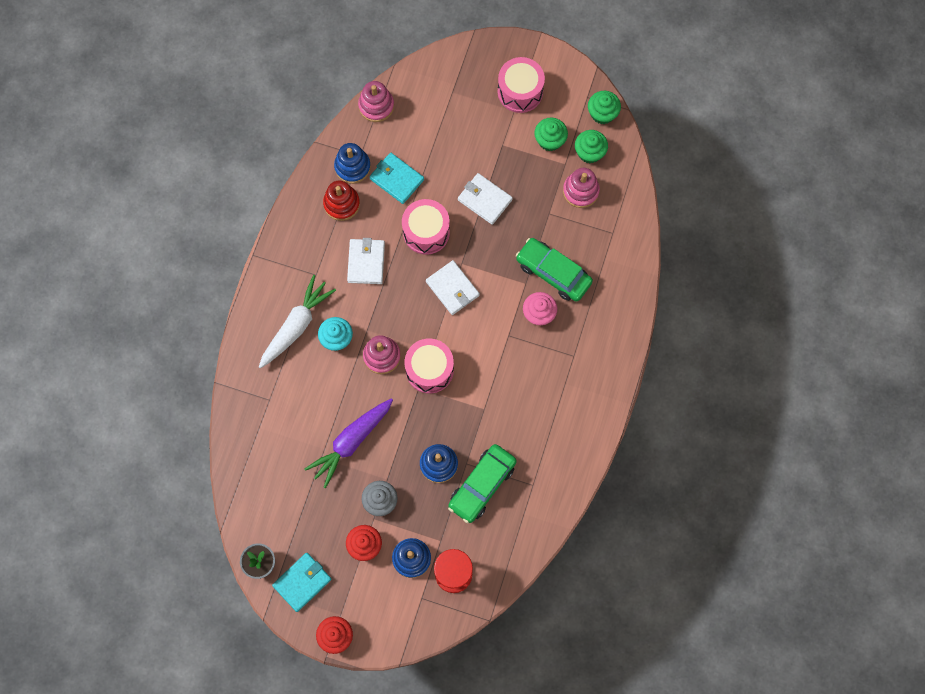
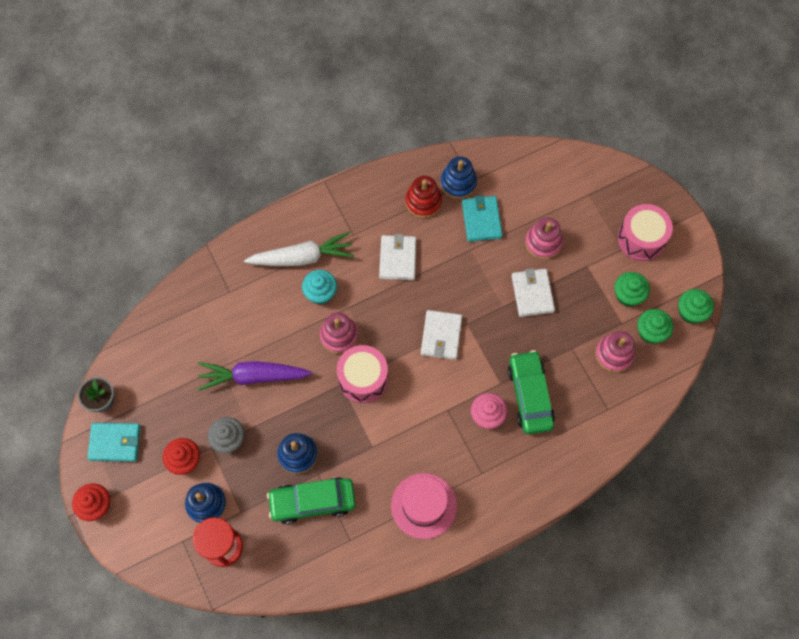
camera: 45 degrees right, 5 degrees down
white wallet [347,238,385,284] -> white wallet turned 45 degrees counterclockwise [379,234,417,280]
pink stacking toy [358,81,394,122] -> pink stacking toy moved to [525,217,563,260]
pink drum [402,199,450,255] -> none
none -> pink hat [391,473,457,539]

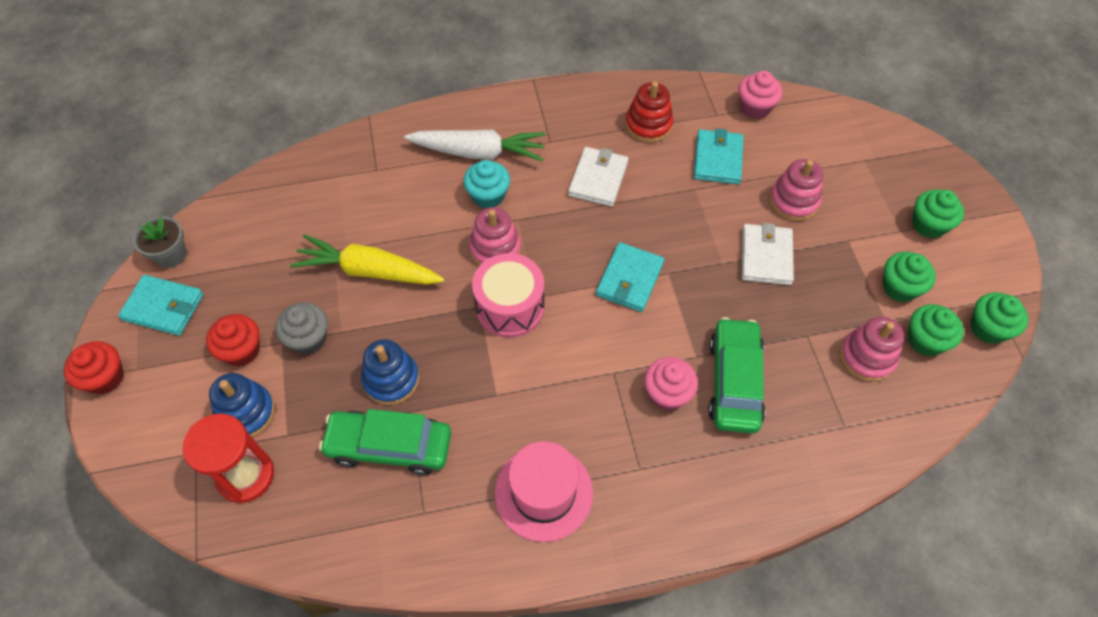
camera: 15 degrees right, 10 degrees down
purple carrot [198,361,312,391] -> yellow carrot [290,234,444,285]
white wallet [421,310,462,360] -> turquoise wallet [596,242,664,312]
blue stacking toy [440,156,477,199] -> none
pink drum [618,204,673,261] -> green cupcake [913,190,964,238]
none -> pink cupcake [738,71,782,119]

